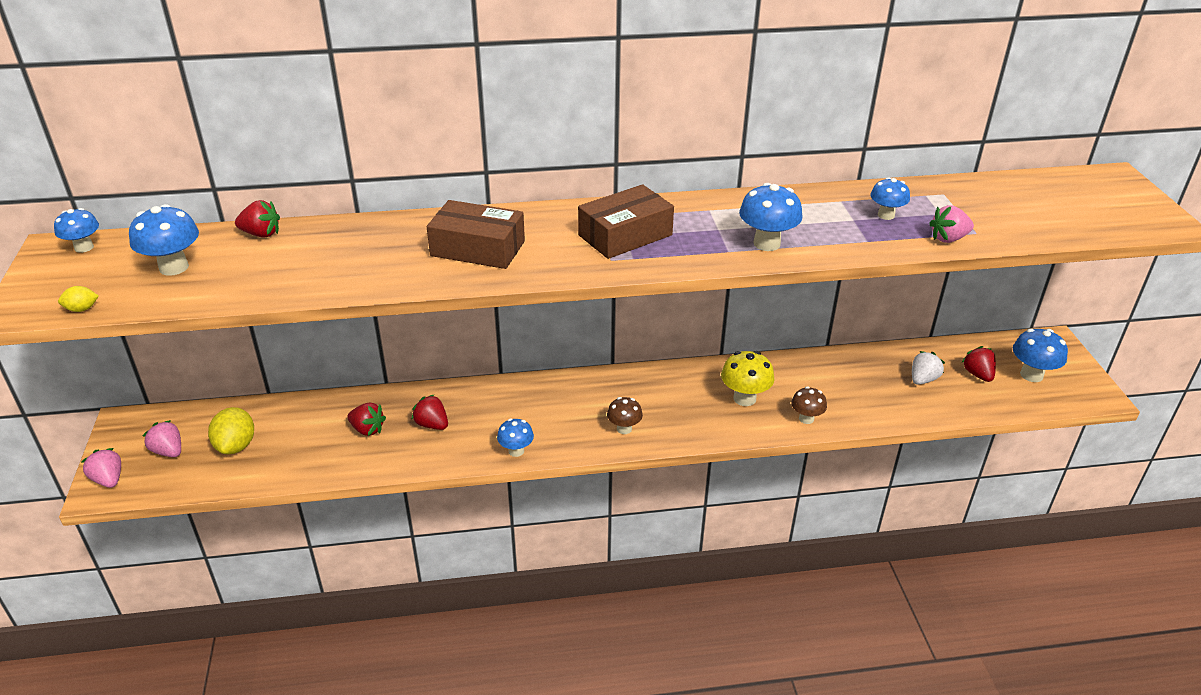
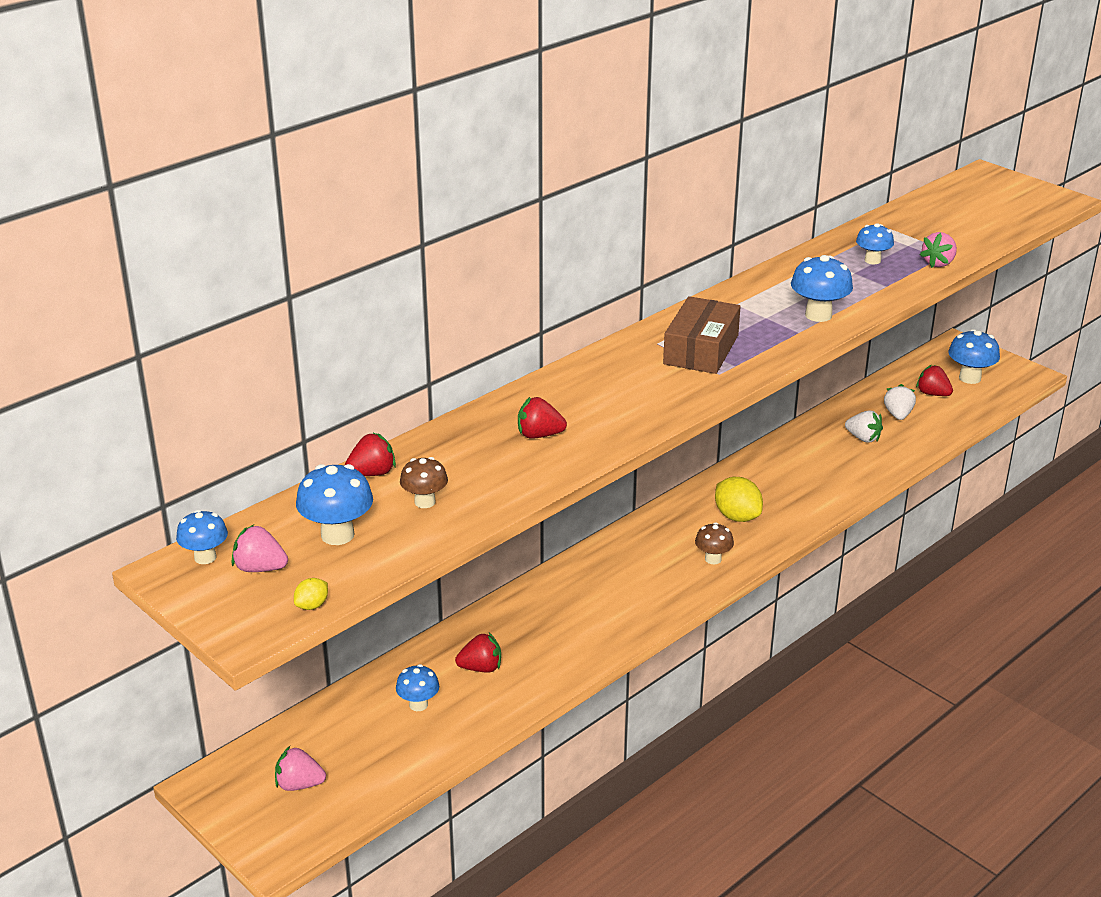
camera: 35 degrees left, 5 degrees down
pink strawberry [81,448,121,488] -> pink strawberry moved to [232,525,288,572]
yellow lemon [208,407,254,454] -> yellow lemon moved to [715,477,763,522]
red strawberry [411,394,448,430] -> red strawberry moved to [518,397,567,439]
brown box [427,200,525,269] -> none
blue mushroom [497,418,534,457] -> blue mushroom moved to [396,664,439,711]
yellow mushroom [721,351,775,406] -> none
brown mushroom [791,386,827,424] -> brown mushroom moved to [400,457,448,508]
none -> white strawberry [845,410,883,443]

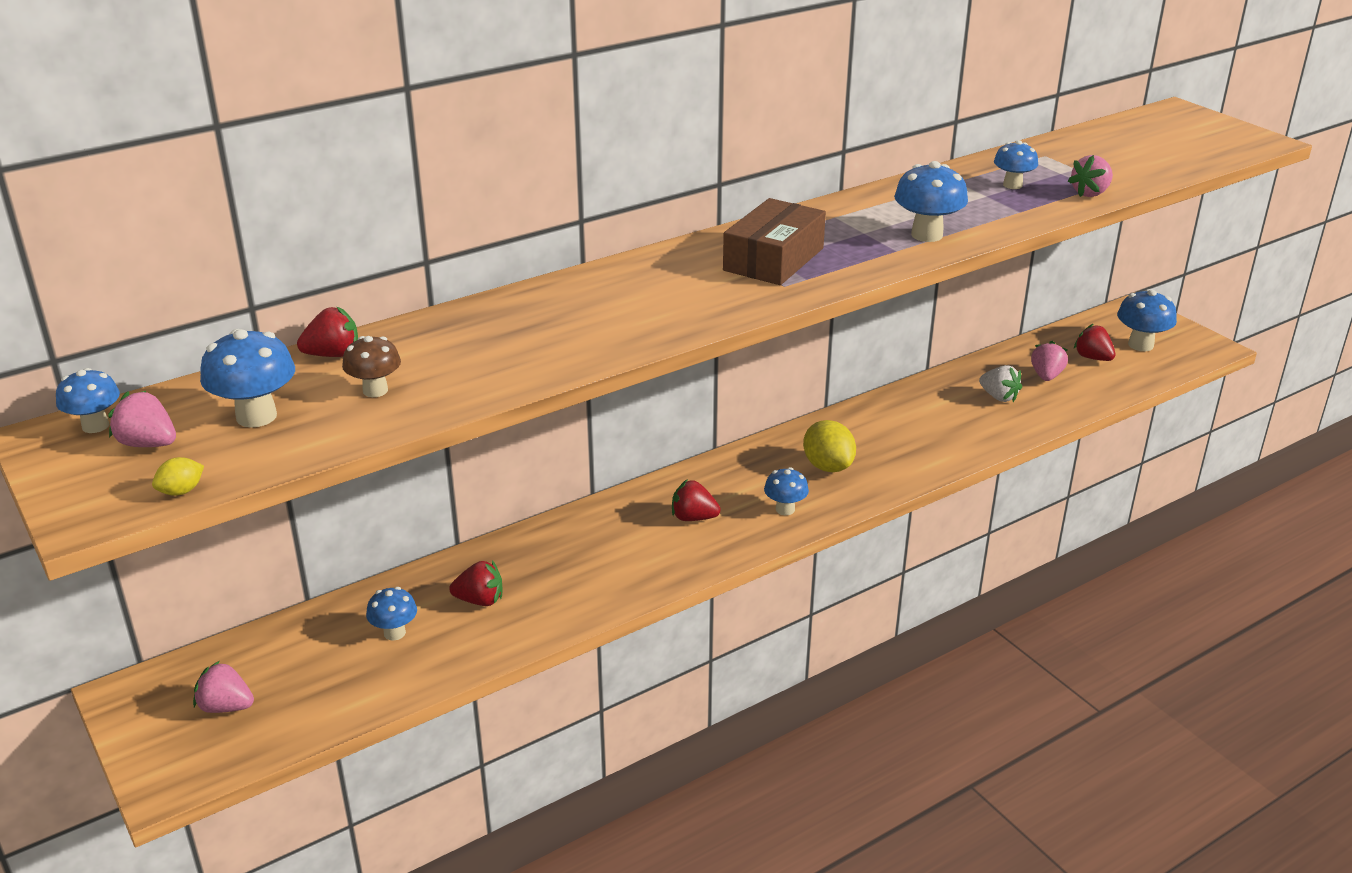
camera: 10 degrees right, 0 degrees up
red strawberry [518,397,567,439] -> red strawberry moved to [672,479,721,521]
brown mushroom [695,522,734,564] -> blue mushroom [764,467,809,515]
white strawberry [884,384,916,420] -> pink strawberry [1031,341,1068,381]

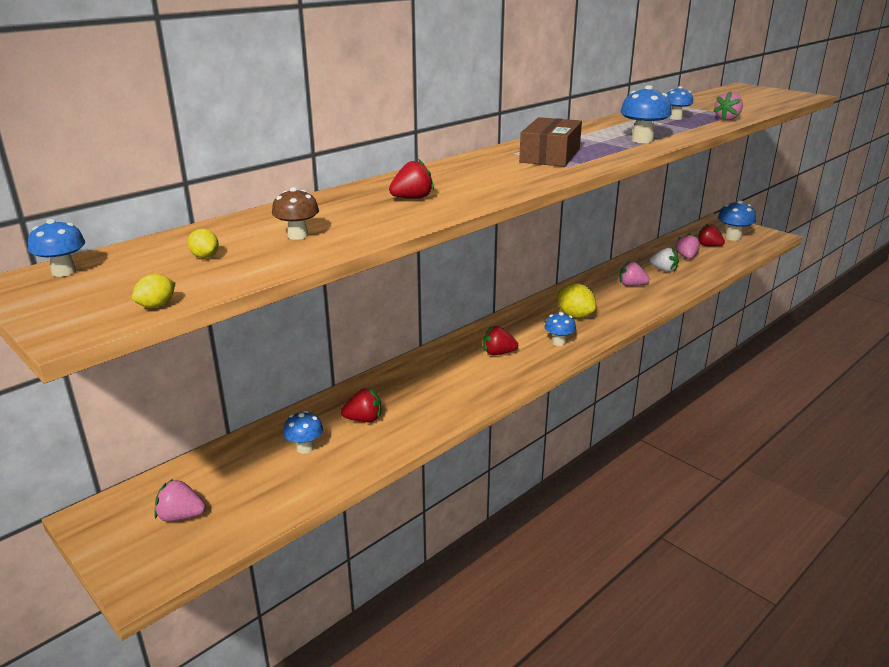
camera: 10 degrees left, 5 degrees down
pink strawberry [108,391,176,447] -> pink strawberry moved to [620,261,650,286]
blue mushroom [200,329,295,428] -> yellow lemon [188,229,219,258]
red strawberry [297,306,358,357] -> red strawberry moved to [389,159,434,199]

